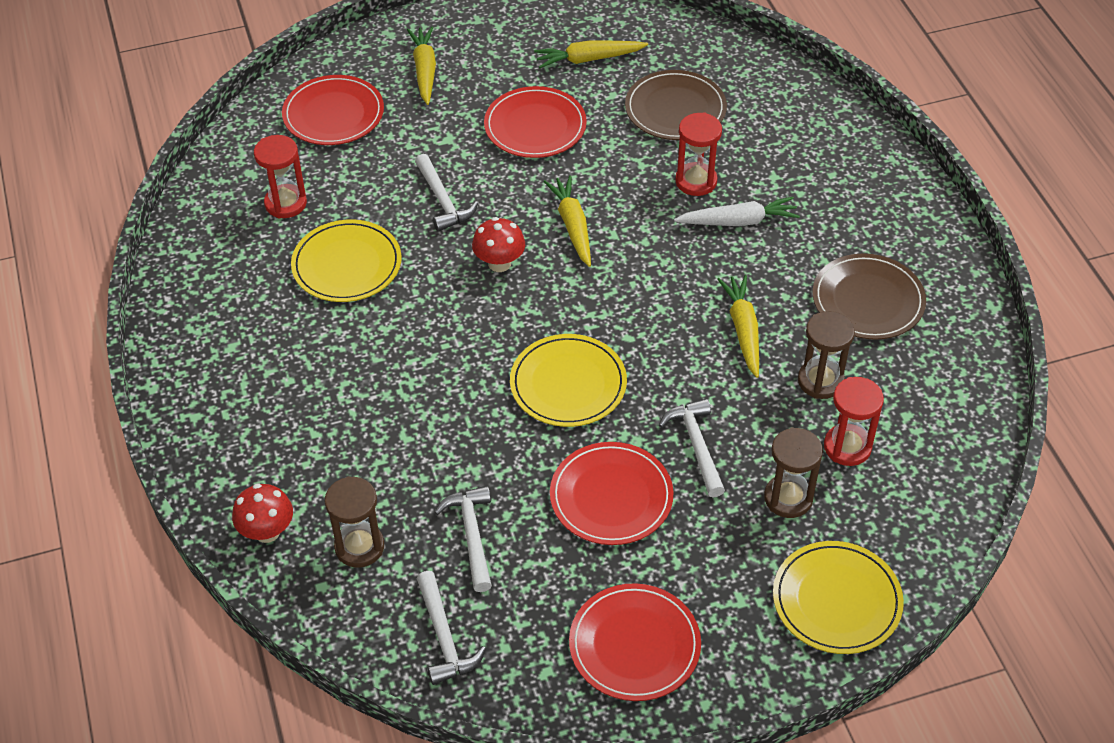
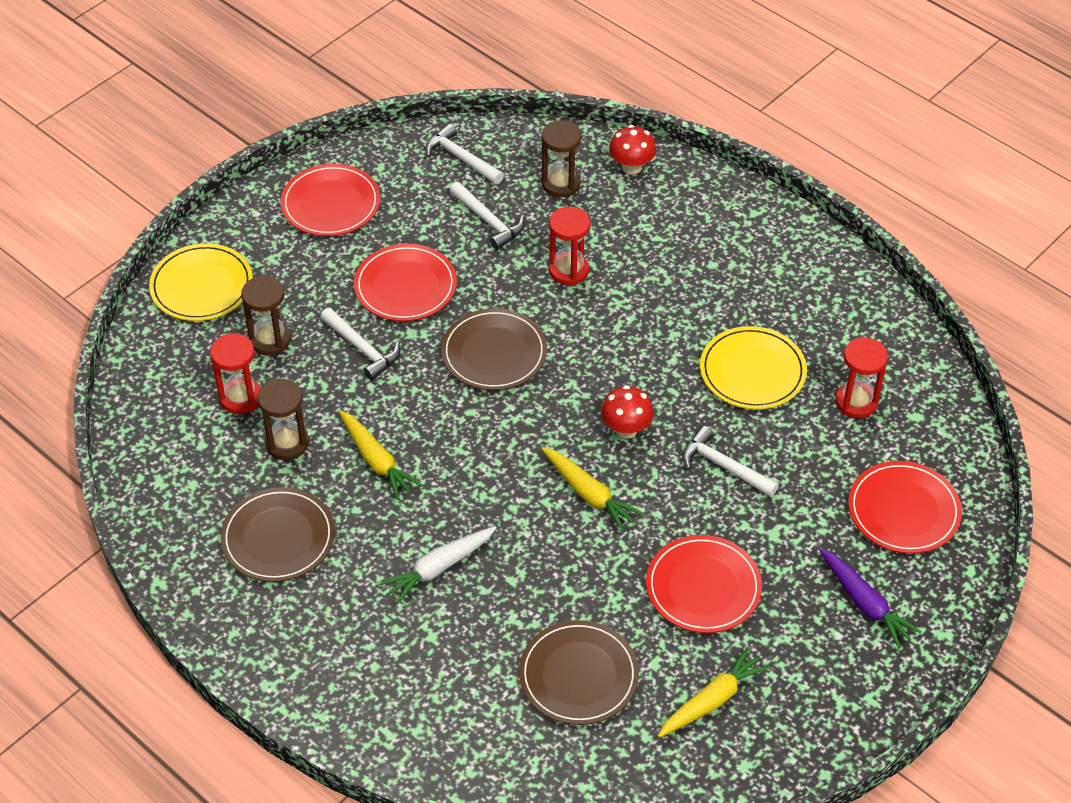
camera: 150 degrees right, 0 degrees up
yellow carrot [407,27,436,105] -> purple carrot [819,548,922,649]
yellow plate [510,334,627,427] -> brown plate [441,308,547,390]
red hourglass [675,112,722,196] -> red hourglass moved to [549,206,591,285]

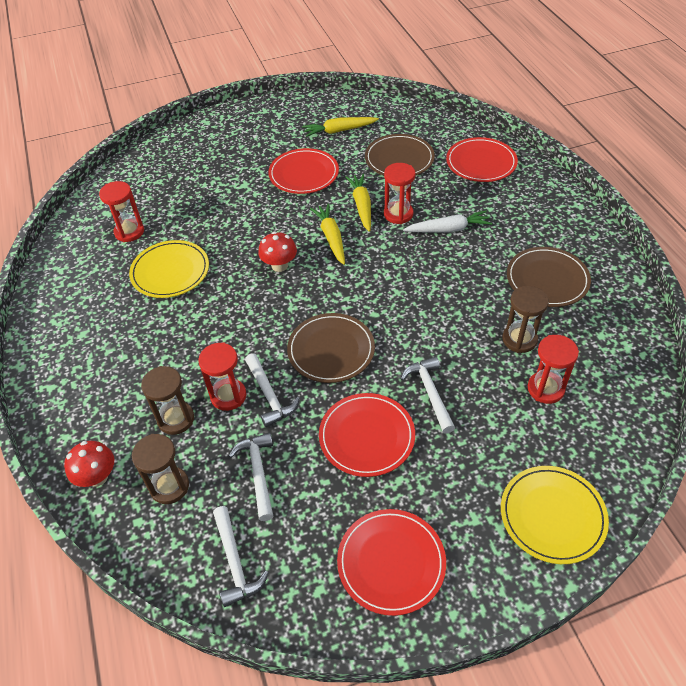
camera: 150 degrees left, 0 degrees up
brown hourglass [241,276,291,355] -> brown hourglass moved to [141,366,194,435]
yellow carrot [339,410,422,500] -> yellow carrot moved to [345,174,371,232]
white hammer [682,426,779,497] -> white hammer moved to [245,353,300,427]
purple carrot [819,548,922,649] -> none
red plate [848,461,962,554] -> red plate moved to [446,137,518,182]
none -> red hourglass [384,163,416,224]

